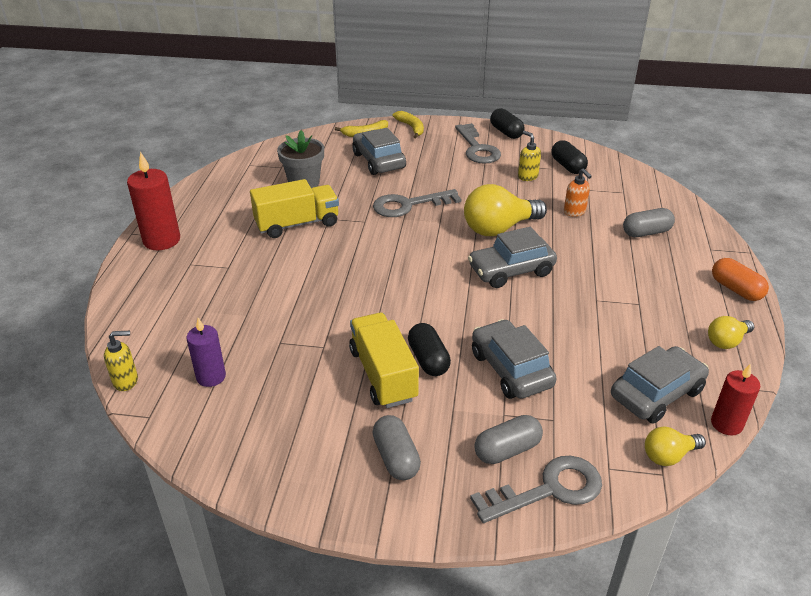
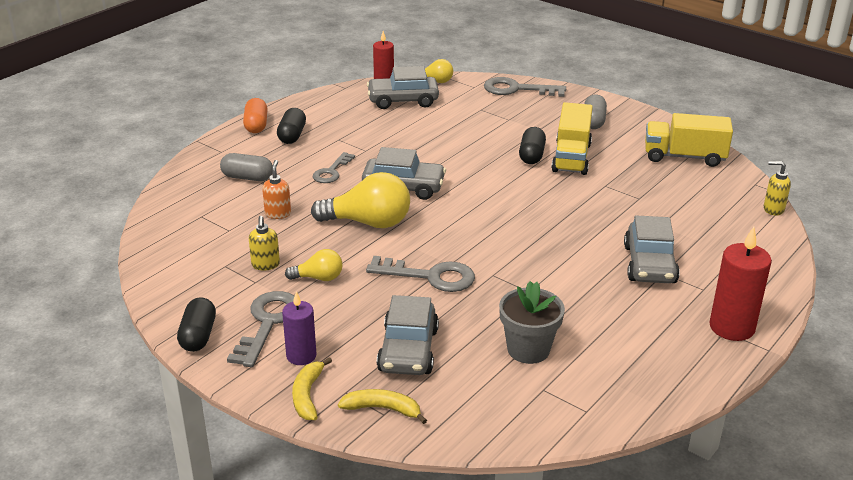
camera: 150 degrees left, 5 degrees down
purple candle [186,318,226,387] -> purple candle moved to [282,291,316,365]
yellow truck [250,179,339,238] -> yellow truck moved to [645,113,733,167]
grey car [472,319,556,399] -> grey car moved to [624,215,680,283]
grey capsule [474,415,543,464] -> none
black capsule [551,140,588,174] -> black capsule moved to [277,108,306,144]
yellow light bulb [708,316,754,349] -> yellow light bulb moved to [285,249,343,281]
none -> grey key [313,152,355,183]

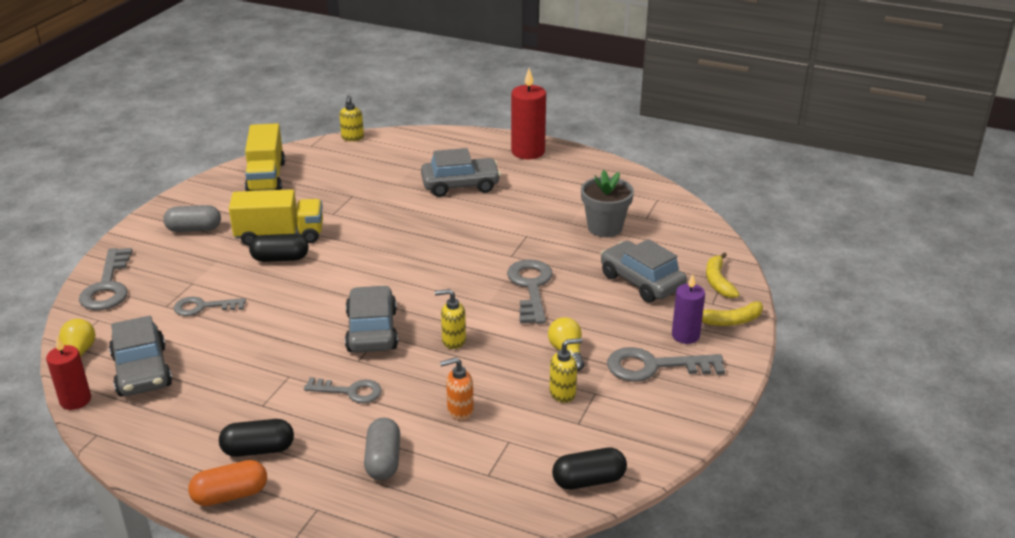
camera: 105 degrees left, 0 degrees up
black capsule [177,297,216,352] -> black capsule moved to [552,448,627,489]
yellow light bulb [311,172,410,228] -> yellow soap dispenser [435,289,466,349]
grey car [377,295,439,375] -> grey car turned 120 degrees counterclockwise [601,239,687,303]
none -> grey key [174,297,246,316]

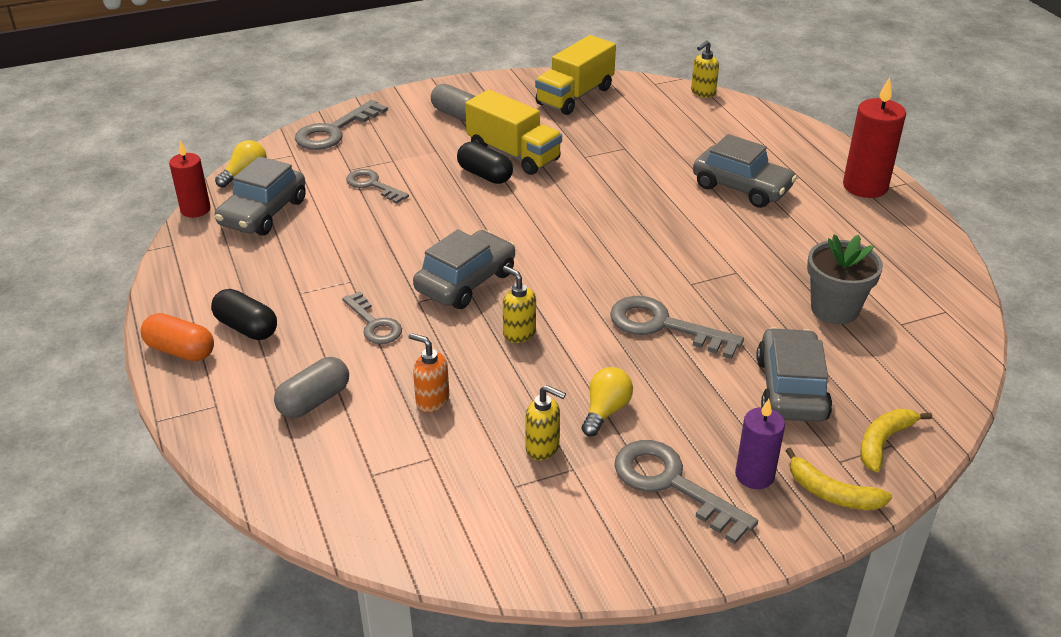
camera: 45 degrees right, 5 degrees up
grey key [507,259,553,324] -> grey key turned 105 degrees counterclockwise [610,296,744,359]
black capsule [552,448,627,489] -> none

